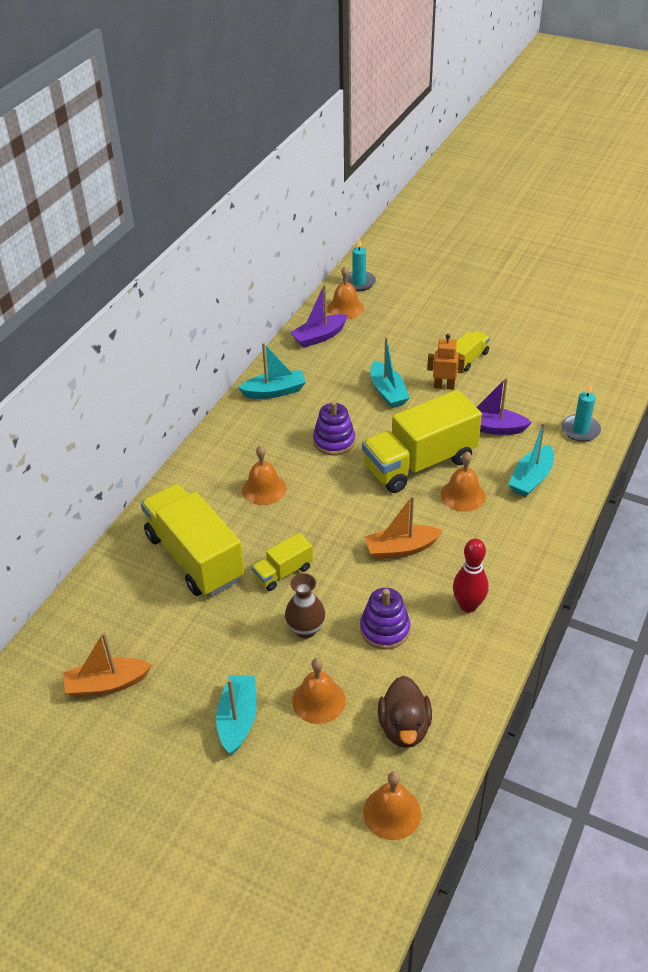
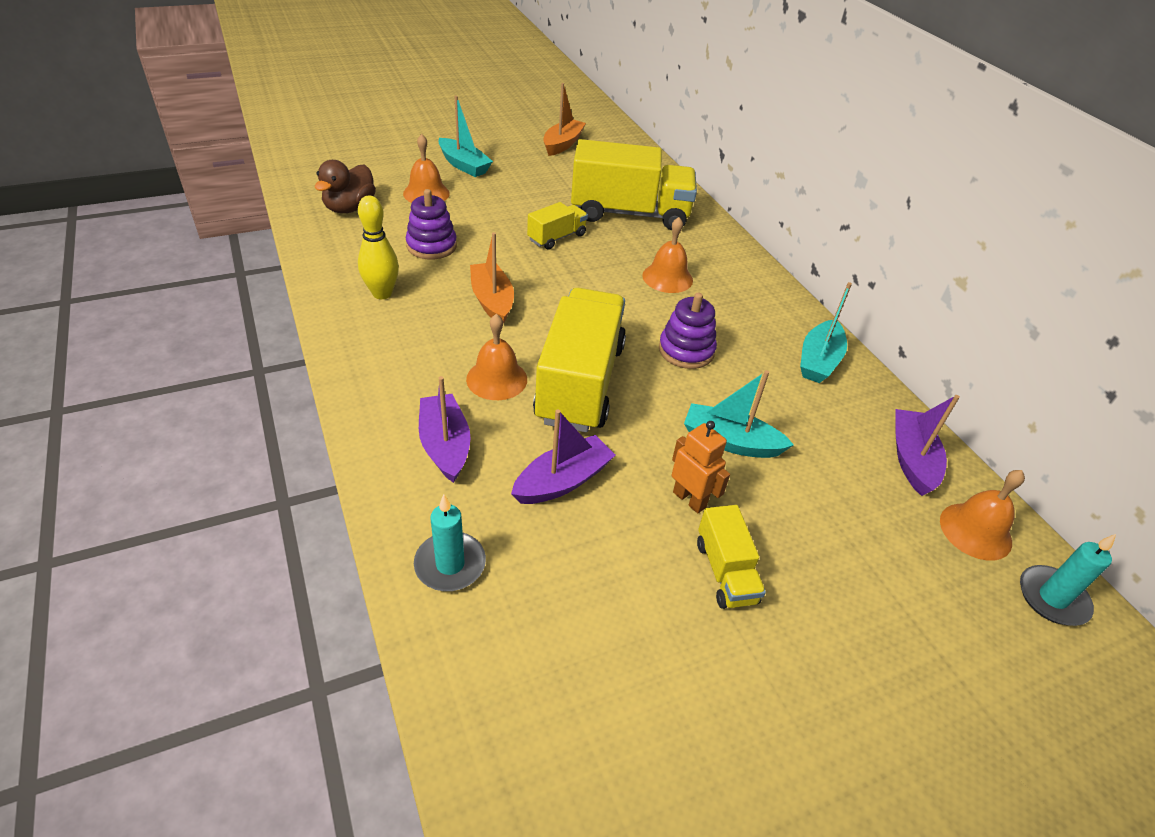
camera: 125 degrees right, 0 degrees up
yellow truck [252,533,313,591] -> yellow truck turned 45 degrees clockwise [527,202,588,250]
brown vase [285,573,325,638] -> none
orange bell [363,771,421,840] -> none
orange boat [365,496,443,559] -> orange boat turned 45 degrees counterclockwise [470,232,514,324]
brown duck [378,676,432,748] -> brown duck turned 105 degrees counterclockwise [315,160,376,213]
orange robot [427,334,465,390] -> orange robot turned 90 degrees counterclockwise [672,421,730,513]
red bowling pin [453,538,489,613] -> yellow bowling pin [358,195,399,299]
turquoise boat [508,422,554,497] -> purple boat [419,376,470,483]

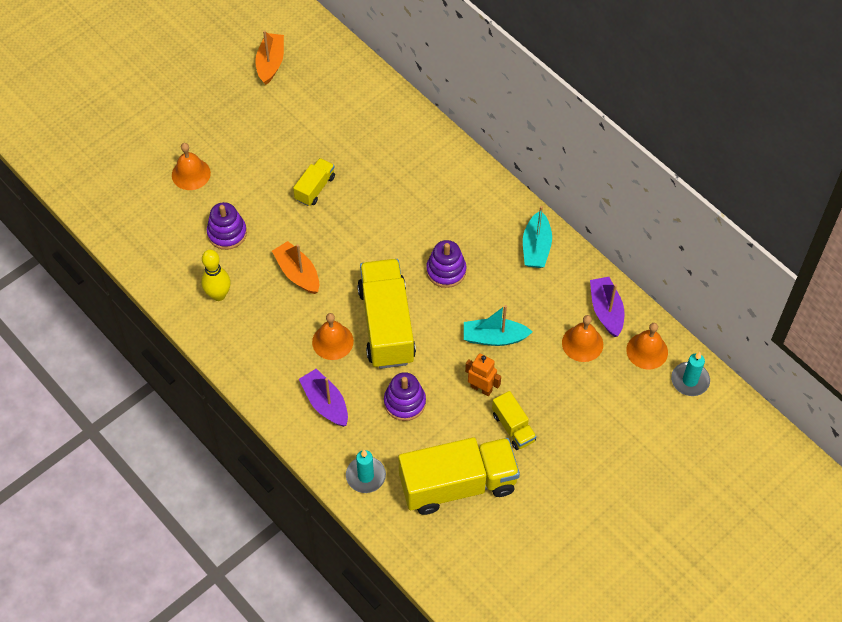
camera: 15 degrees left, 15 degrees up
brown duck [315,160,376,213] -> none
turquoise boat [438,95,493,177] -> none
purple boat [511,409,616,504] -> purple stacking toy [384,372,426,421]
yellow truck [571,139,697,230] -> yellow truck moved to [398,437,520,515]
orange bell [642,217,693,293] -> orange bell moved to [562,315,603,362]

